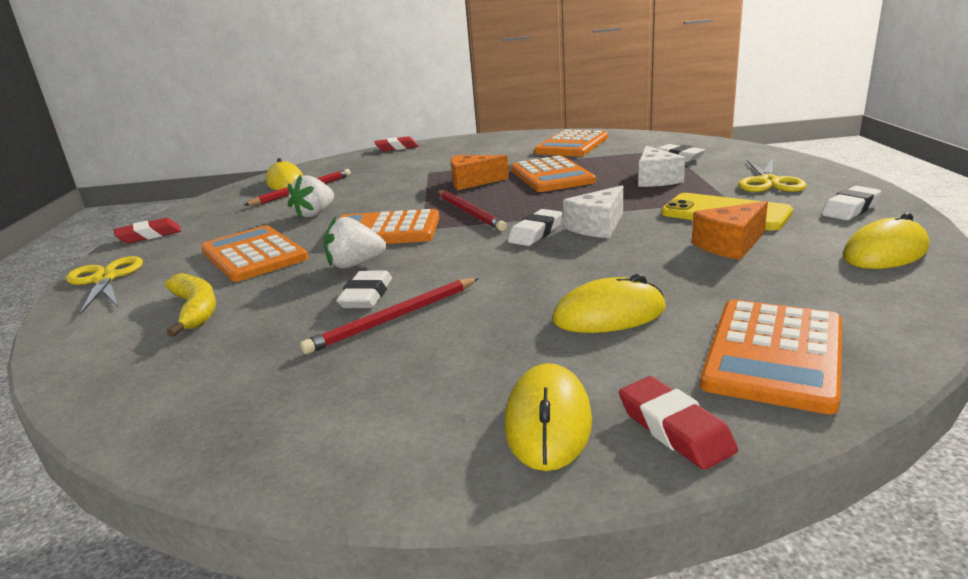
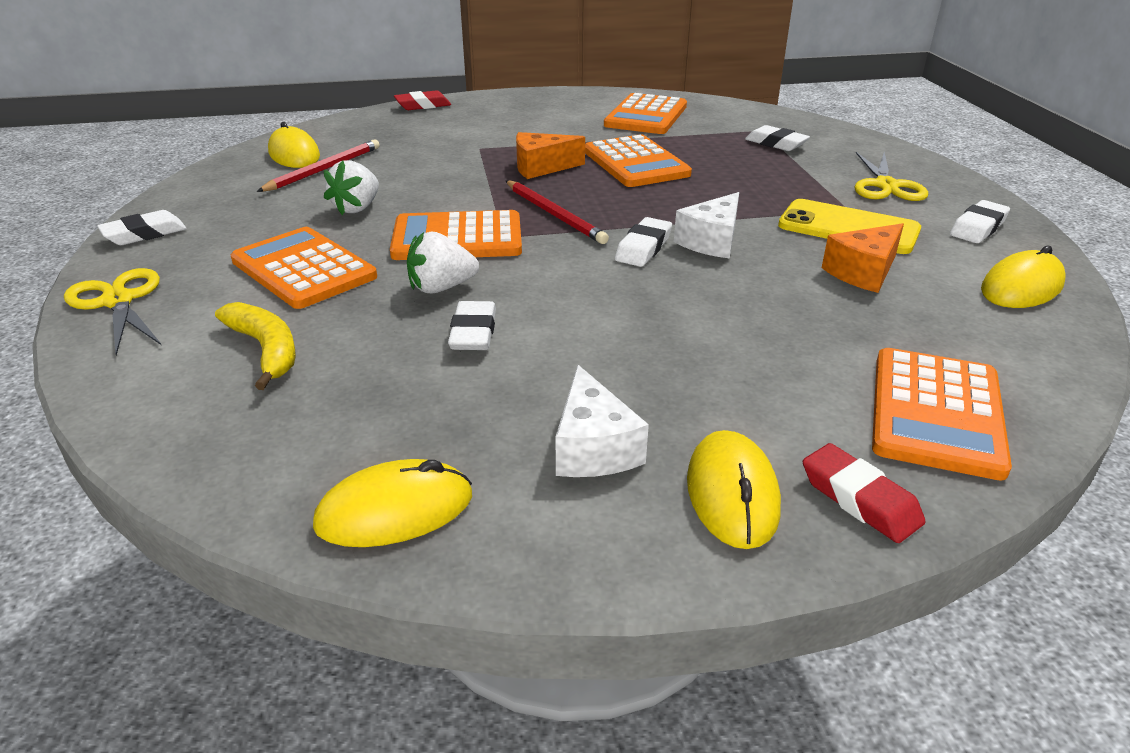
camera: 10 degrees left, 10 degrees up
red eraser [114,218,181,243] -> white eraser [97,210,187,245]
red pencil [300,278,479,354] -> none
yellow mouse [552,274,666,333] -> yellow mouse moved to [313,459,472,547]
white cheese [638,146,685,187] -> white cheese moved to [556,365,649,477]

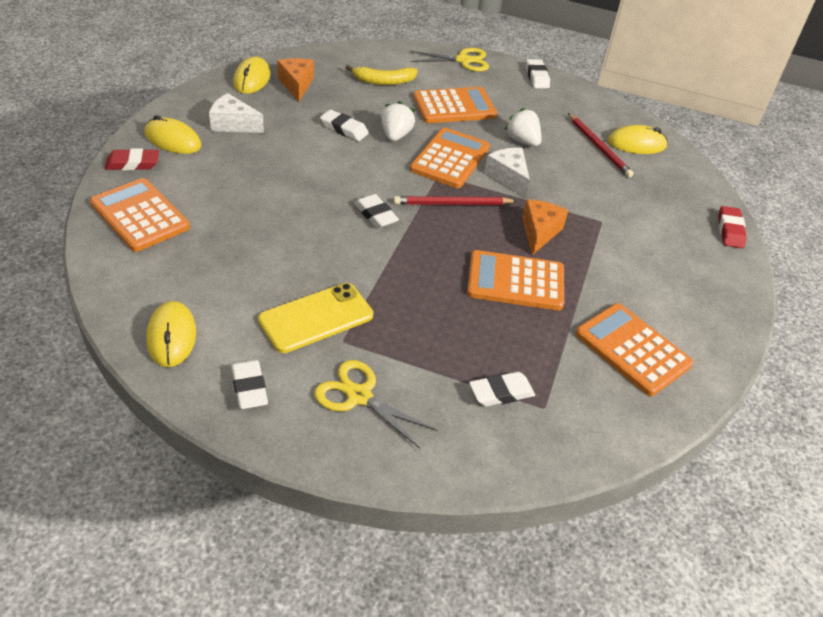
camera: 115 degrees right, 10 degrees up
white cheese [674,192,739,259] -> white cheese moved to [484,148,530,198]
orange cheese [822,223,904,293] -> orange cheese moved to [277,58,314,102]

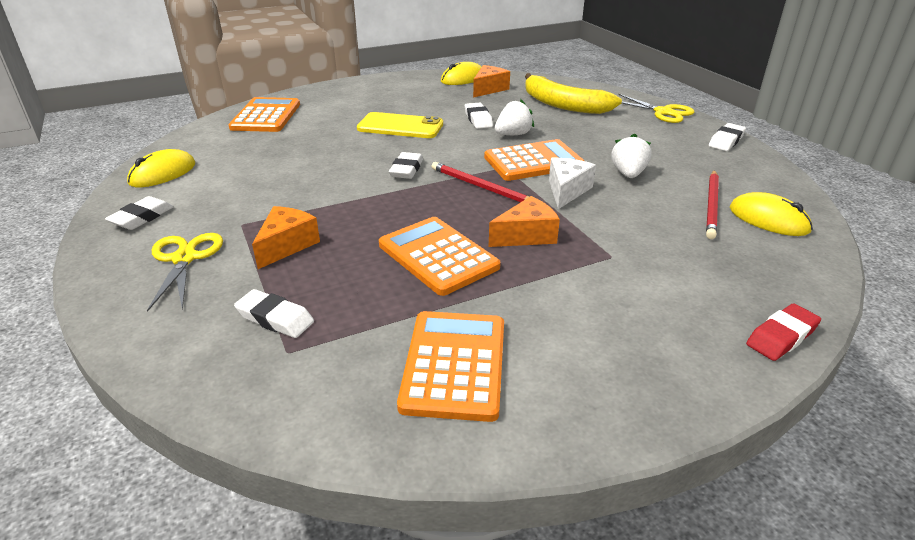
camera: 50 degrees right, 10 degrees down
red eraser [105,148,159,171] -> none
yellow mouse [145,115,201,154] -> none
white cheese [209,93,264,133] -> none
yellow phone [258,283,373,353] -> yellow phone moved to [357,112,443,138]
yellow banana [345,65,418,85] -> yellow banana [525,73,622,114], size x1.61
orange calculator [413,87,497,123] -> none
none -> orange cheese [252,206,320,269]

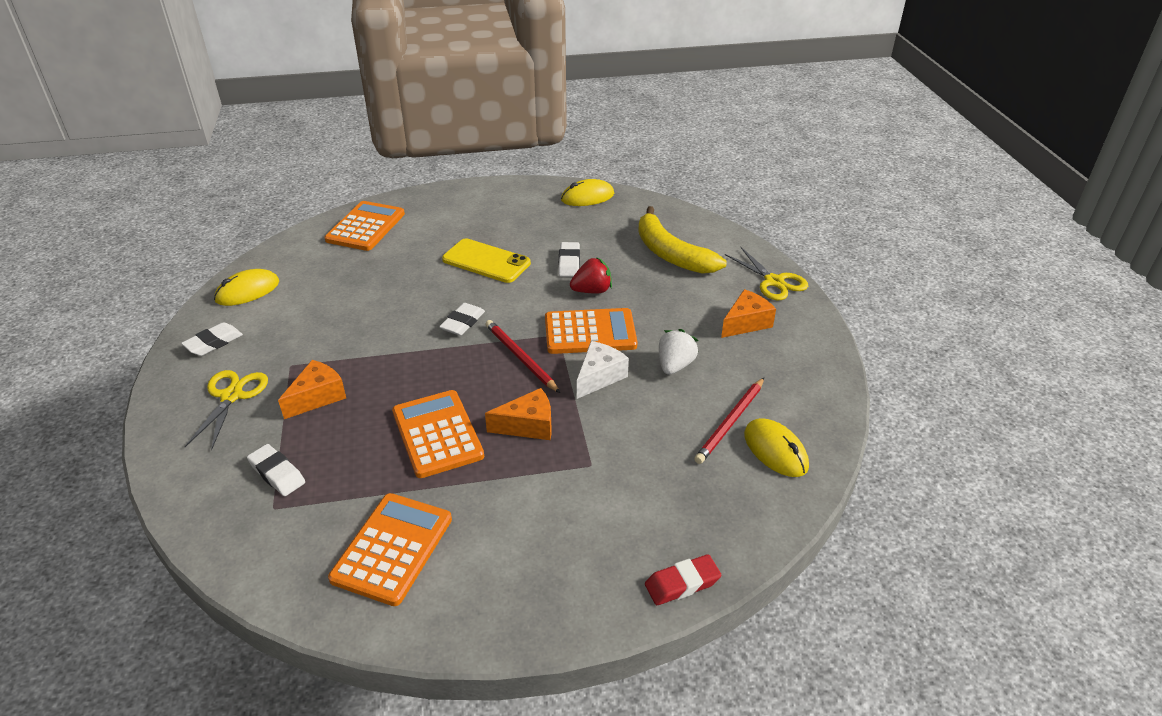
camera: 15 degrees right, 5 degrees up
orange cheese [473,65,510,98] -> orange cheese moved to [721,289,776,338]
white strawberry [495,99,534,135] -> red strawberry [570,257,612,293]
white eraser [709,123,746,151] -> none

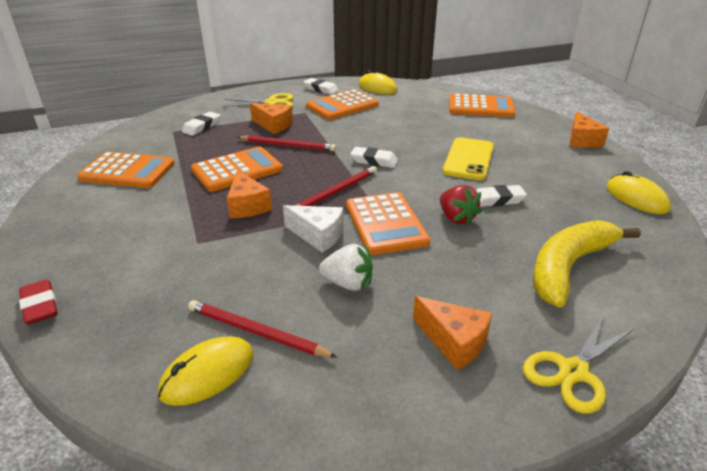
camera: 80 degrees right, 5 degrees down
none -> red pencil [237,135,336,151]
none -> orange calculator [306,89,379,120]
none -> orange cheese [569,111,609,148]

